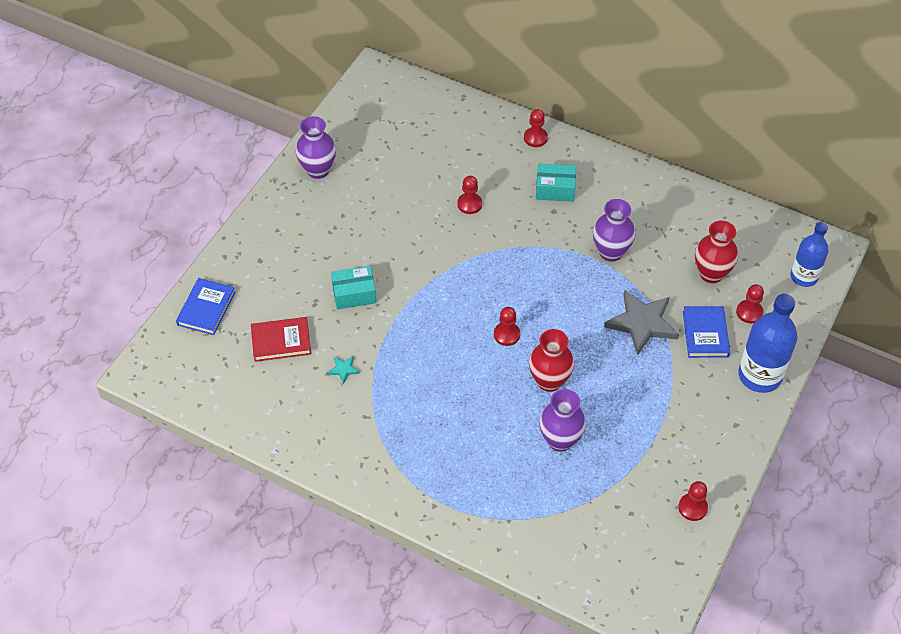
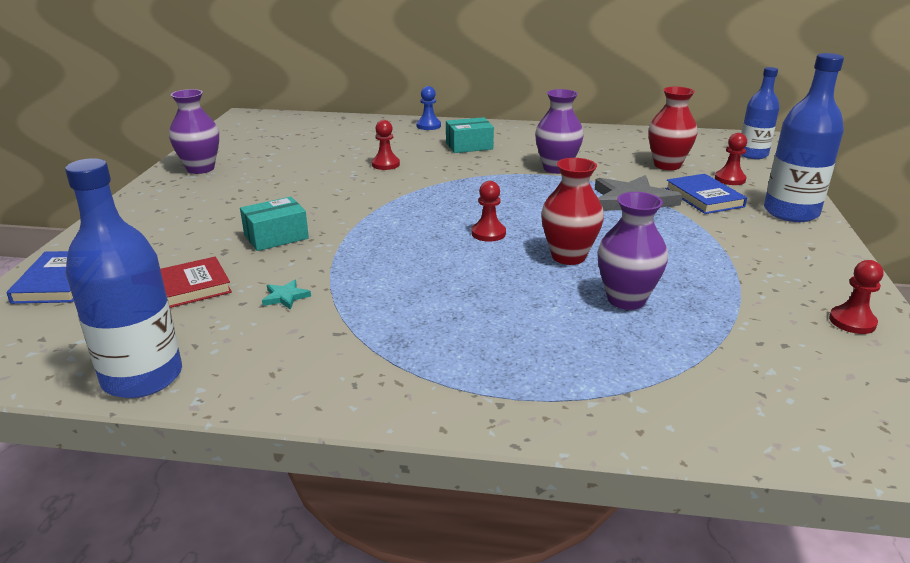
camera: 20 degrees left, 25 degrees down
red pawn [524,109,548,147] -> blue pawn [416,86,441,130]
none -> blue bottle [65,158,182,398]

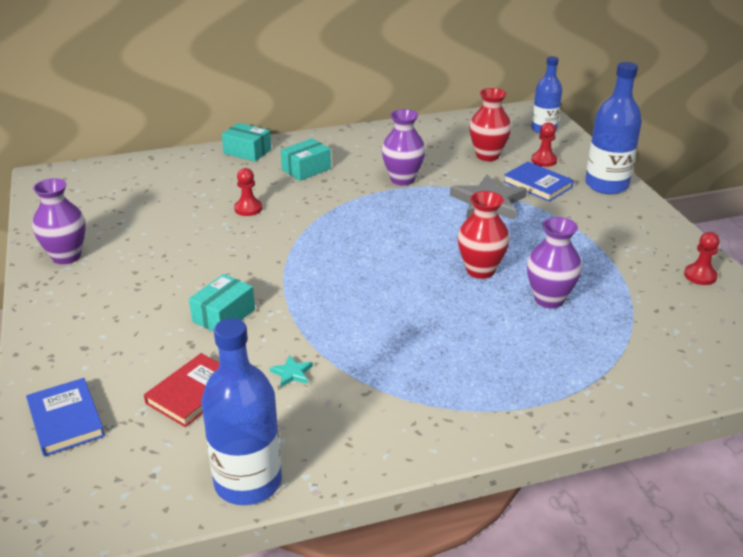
camera: 25 degrees left, 5 degrees up
blue pawn [416,86,441,130] -> turquoise box [222,123,271,162]
red pawn [471,181,506,242] -> none

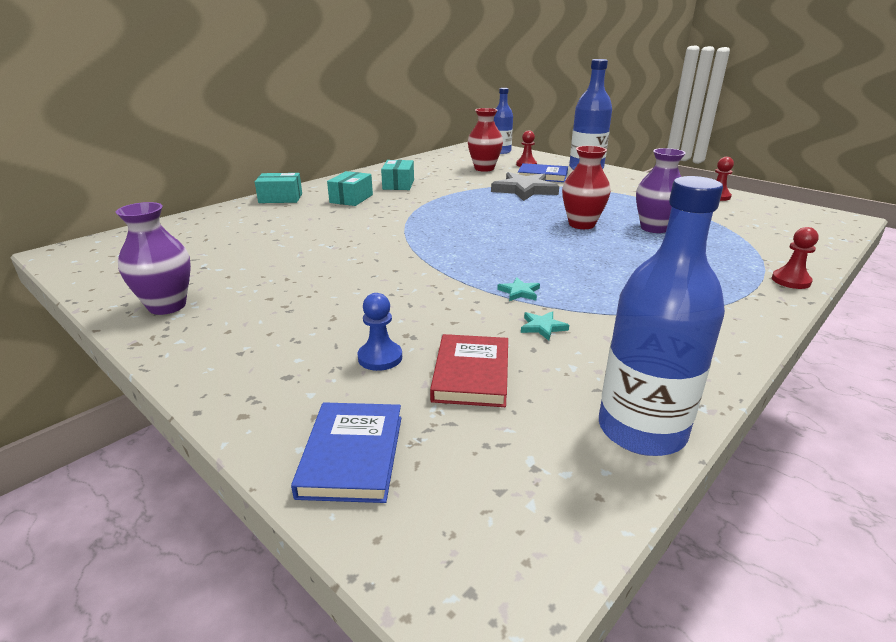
camera: 30 degrees left, 5 degrees down
blue book [26,378,105,456] -> blue book turned 60 degrees clockwise [291,402,401,503]
turquoise box [189,274,255,332] -> turquoise box moved to [381,160,414,190]
red pawn [234,168,262,216] -> red pawn moved to [772,227,818,289]
purple vase [382,109,426,186] -> none
none -> blue pawn [357,293,402,371]
none -> turquoise star [497,277,540,301]

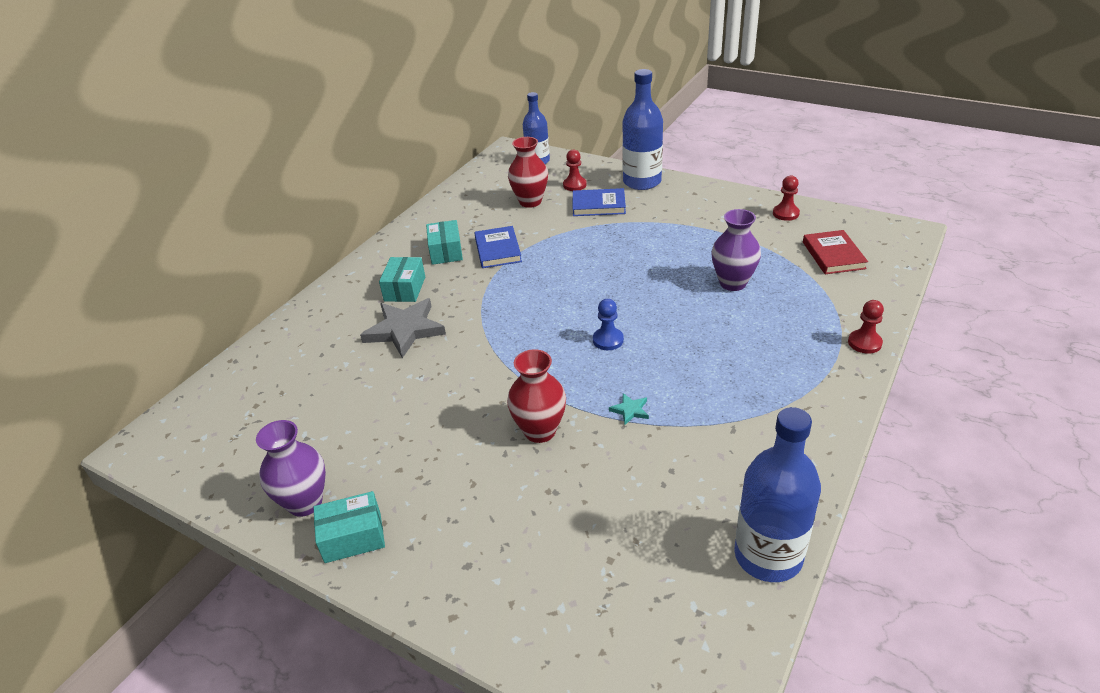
camera: 10 degrees left, 10 degrees up
turquoise box [255,173,302,203] -> turquoise box moved to [313,491,385,563]
blue book [291,402,401,503] -> blue book moved to [474,226,522,268]
blue pawn [357,293,402,371] -> blue pawn moved to [593,299,624,350]
red book [430,334,508,407] -> red book moved to [803,230,868,274]
grey star [491,172,559,201] -> grey star moved to [360,298,446,358]
turquoise star [521,311,569,341] -> none
red vase [562,146,611,229] -> red vase moved to [507,349,566,443]

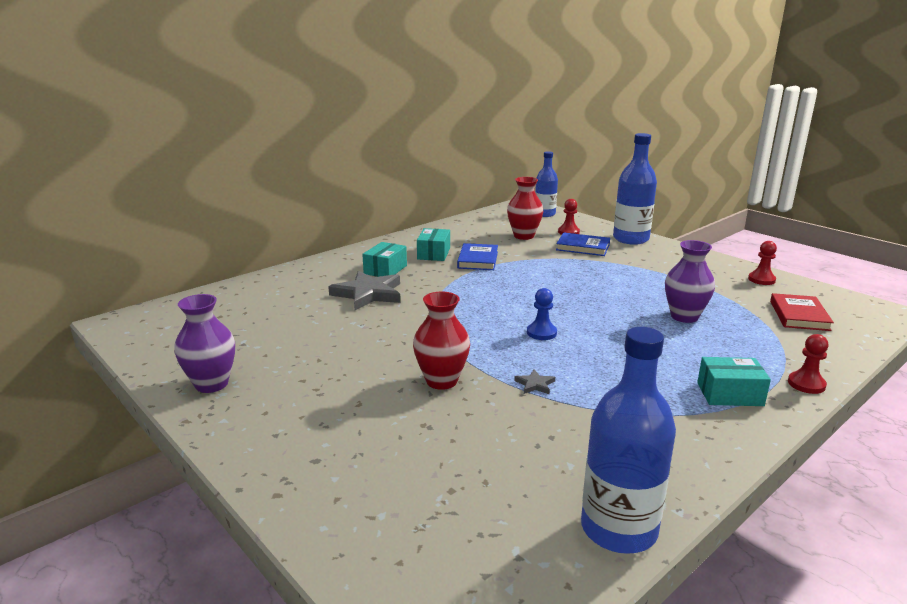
camera: 15 degrees right, 15 degrees down
turquoise box [313,491,385,563] -> turquoise box moved to [697,357,771,406]
turquoise star [609,393,649,425] -> grey star [514,370,555,395]

